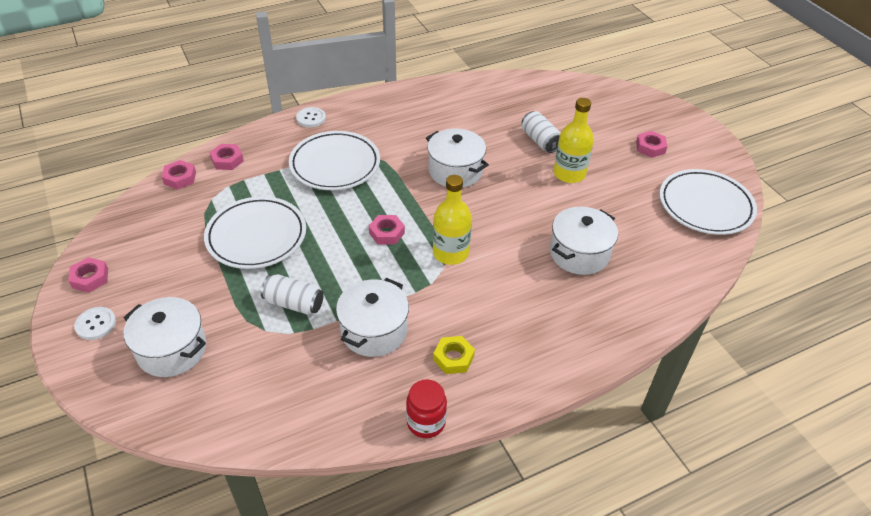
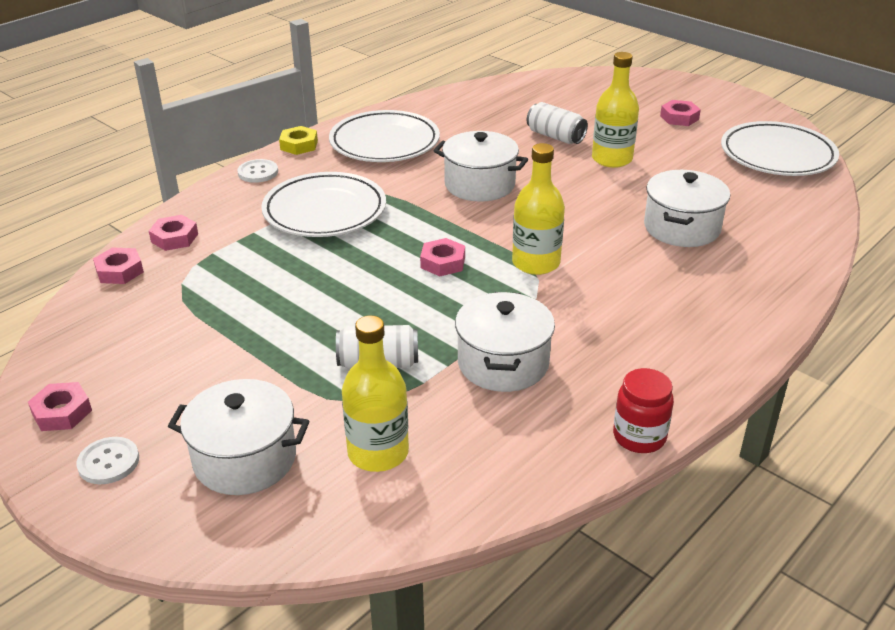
camera: 20 degrees left, 10 degrees down
white plate [204,196,306,269] -> white plate moved to [329,110,440,162]
yellow nut [433,336,475,374] -> yellow nut moved to [279,126,318,155]
none -> yellow bottle [342,315,409,472]

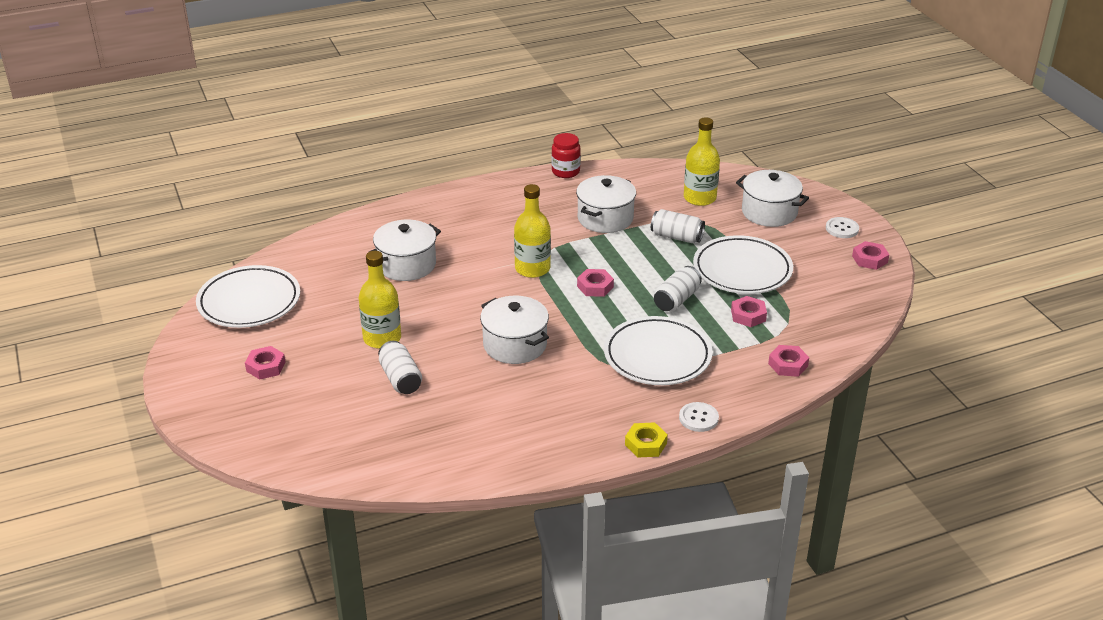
camera: 155 degrees left, 0 degrees up
pink nut [93,247,144,284] -> pink nut moved to [731,296,767,327]
white plate [329,110,440,162] -> white plate moved to [693,235,793,294]
none -> white can [654,266,702,311]

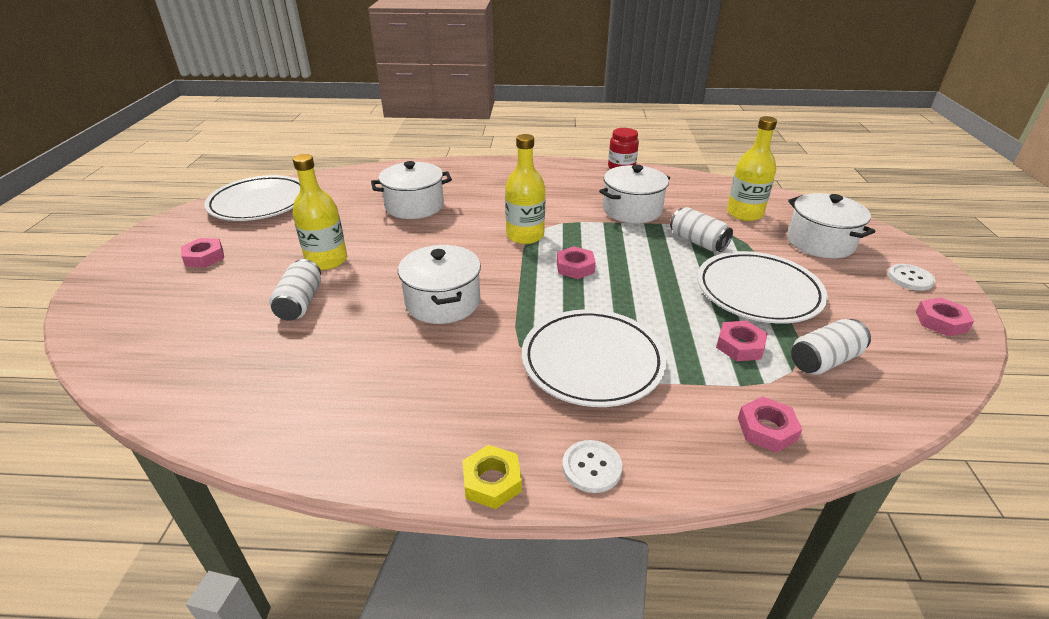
camera: 25 degrees right, 0 degrees up
white can [654,266,702,311] -> white can moved to [791,319,871,375]

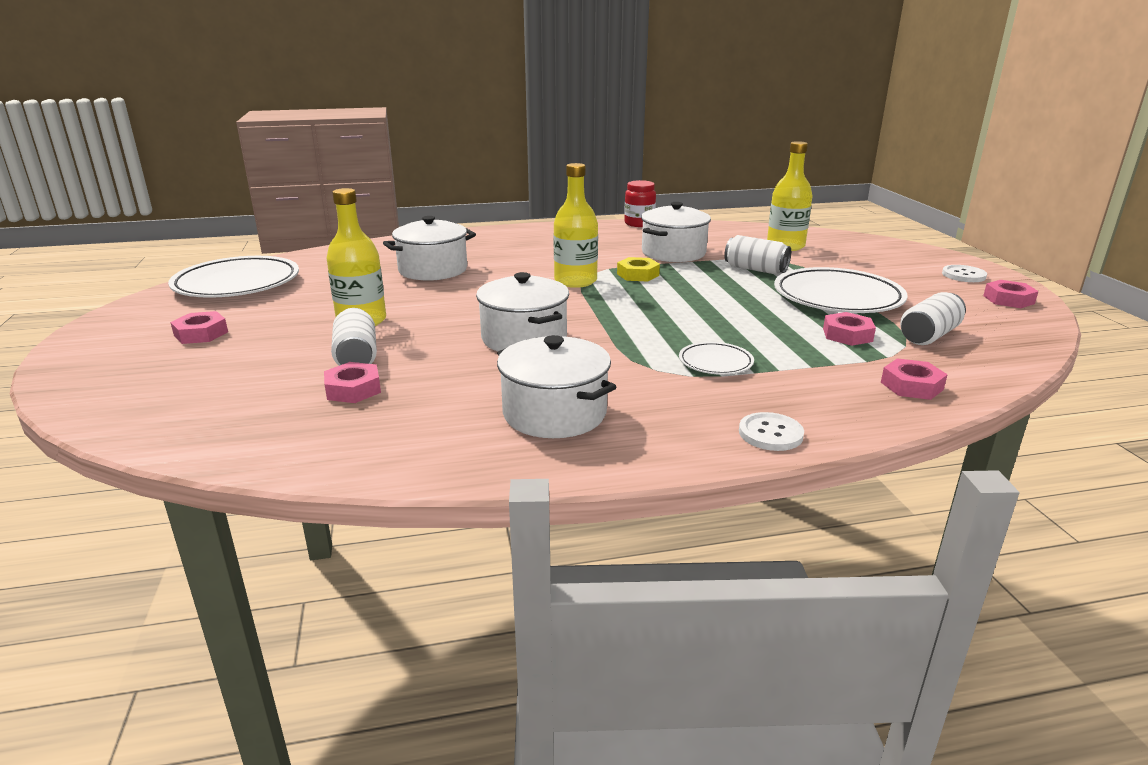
camera: 15 degrees left, 10 degrees down
yellow nut [462,445,522,509] -> yellow nut moved to [617,257,660,282]
white plate [522,309,667,407] -> white plate [679,342,754,375], size x0.48
pink nut [557,246,596,279] -> pink nut moved to [324,362,381,403]
white pot [787,193,876,258] -> white pot moved to [497,335,616,438]

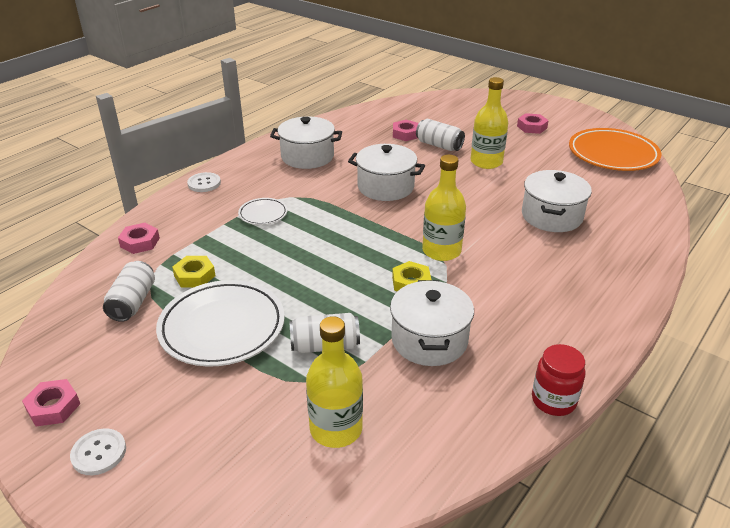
camera: 140 degrees right, 10 degrees up
white plate [168,256,299,298] -> orange plate [569,128,661,171]
pink nut [823,312,876,346] -> yellow nut [172,256,216,287]

